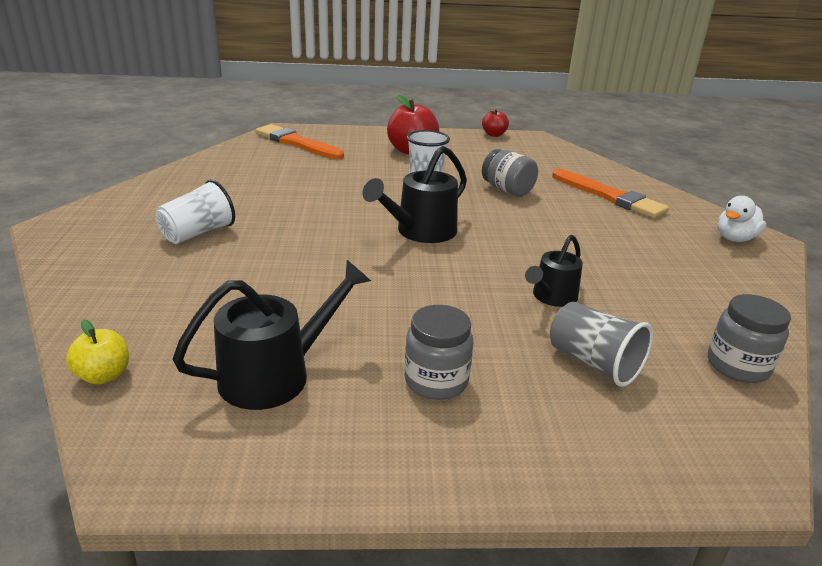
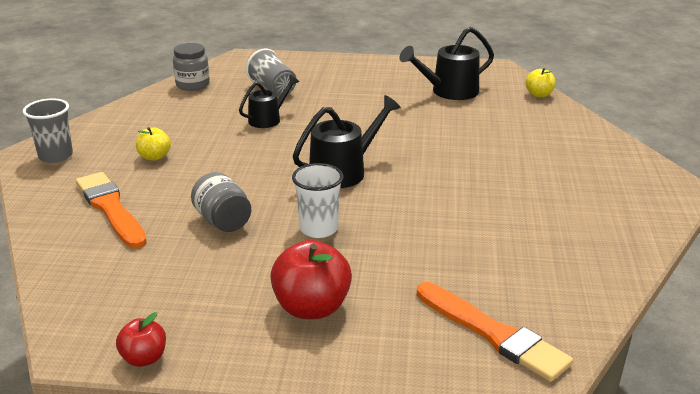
camera: 170 degrees left, 0 degrees up
white cup [155,180,235,244] -> none
grey jar [405,305,473,400] -> none
white duck [718,196,766,242] -> grey cup [23,98,73,163]
none -> yellow apple [136,127,171,161]

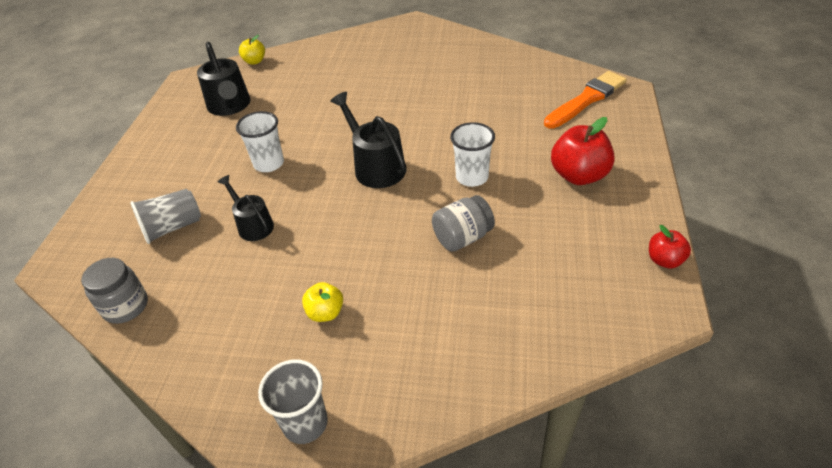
camera: 85 degrees left, 15 degrees up
orange brush [76,172,147,249] -> none
none -> white cup [236,111,284,172]

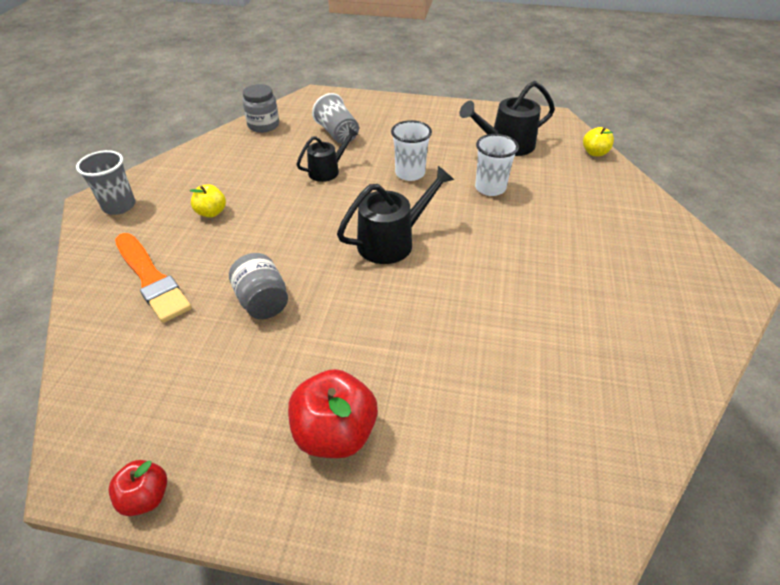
camera: 90 degrees right, 0 degrees up
white cup [450,122,495,187] -> white cup moved to [475,134,519,196]
orange brush [544,71,627,129] -> orange brush moved to [115,233,192,323]

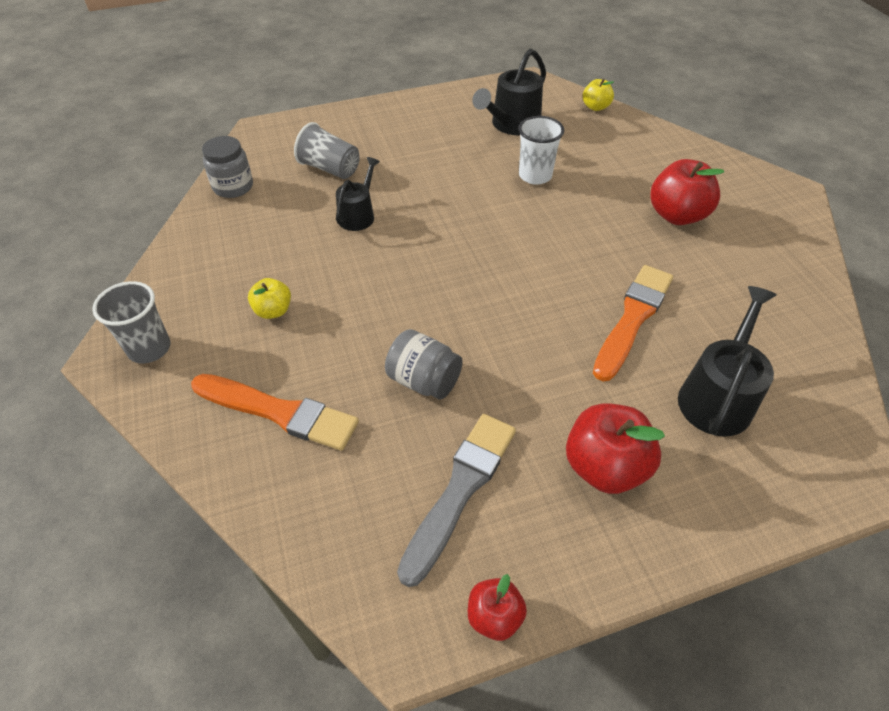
camera: 30 degrees left, 5 degrees up
black watering can [337,166,454,264] -> black watering can moved to [678,286,777,436]
white cup [391,120,432,181] -> none
none -> grey brush [397,414,516,587]
none -> orange brush [593,265,673,381]
none -> red apple [651,159,724,225]

